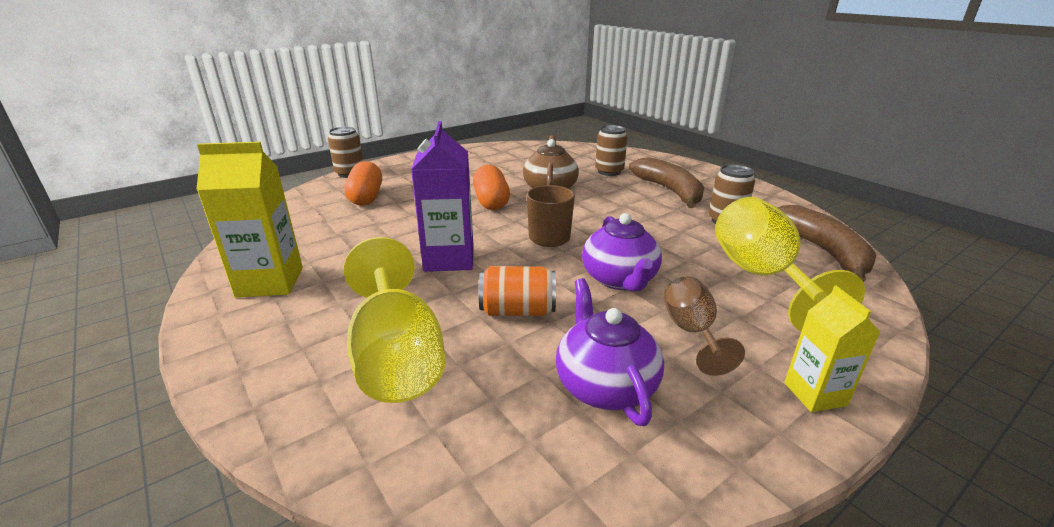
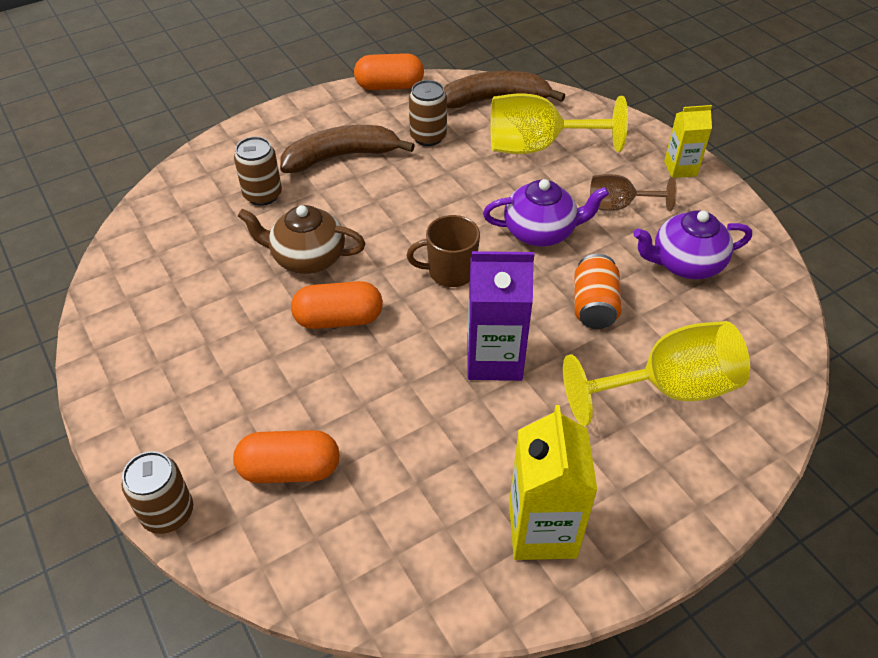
camera: 85 degrees left, 20 degrees up
none -> orange capsule [354,53,424,90]

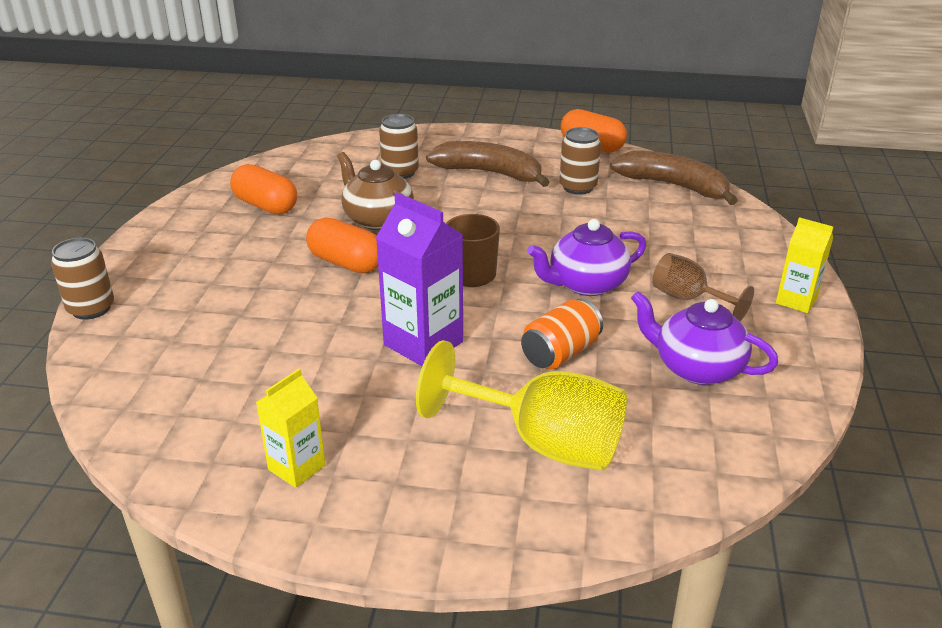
camera: 40 degrees right, 15 degrees down
orange capsule [233,430,340,483] -> orange capsule moved to [230,164,297,215]
purple teapot [483,179,609,246] -> purple teapot turned 120 degrees clockwise [527,219,646,296]
yellow goblet [491,93,628,154] -> none
yellow carton [509,405,598,560] -> yellow carton [256,369,326,488], size x0.60

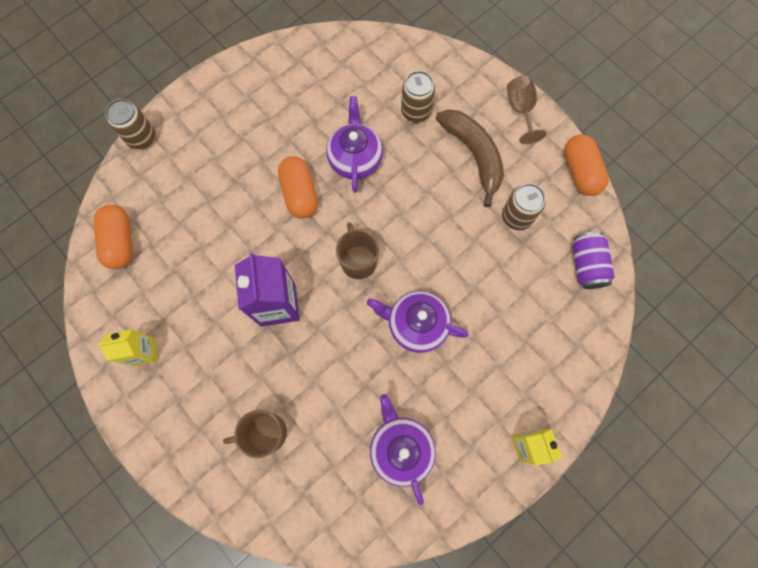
camera: 40 degrees right, 40 degrees up
orange capsule [230,164,297,215] -> orange capsule moved to [93,205,133,269]
brown teapot [337,152,414,230] -> purple teapot [326,96,383,193]
yellow goblet [416,340,627,471] -> brown mug [223,410,287,459]
orange can [521,299,603,369] -> none
brown banana [610,150,738,205] -> purple can [572,231,615,289]
brown goblet [652,253,754,321] -> brown goblet moved to [507,76,546,144]

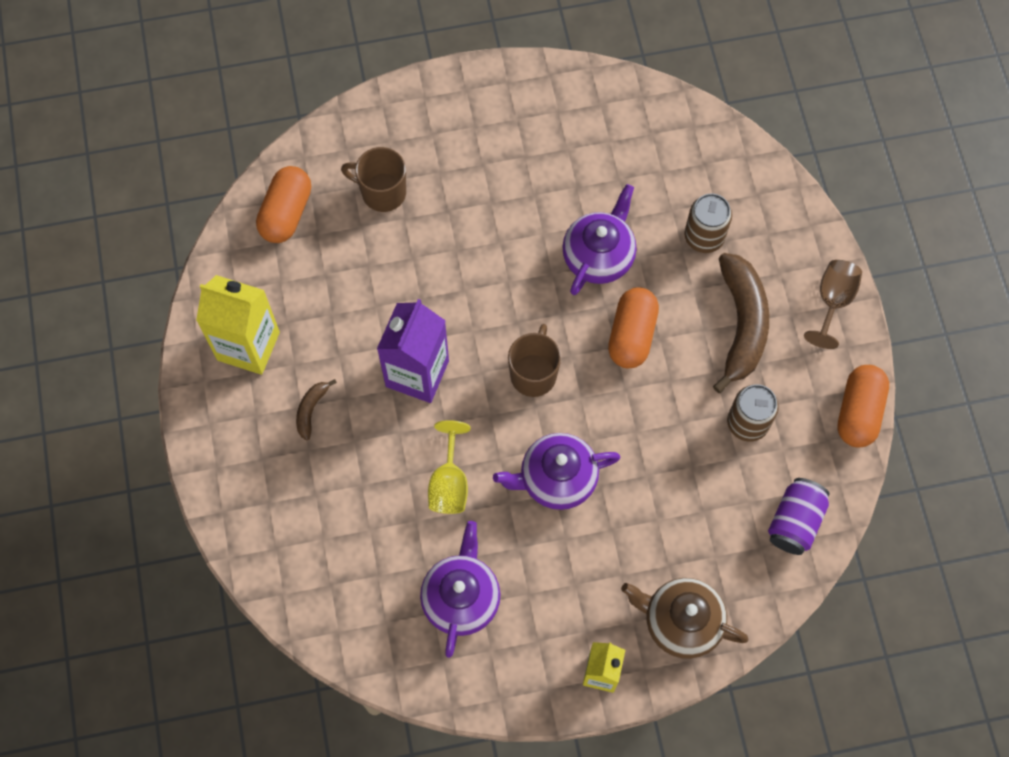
camera: 30 degrees right, 5 degrees down
yellow carton [97,329,157,366] -> yellow carton [196,275,280,375], size x1.65
brown can [105,99,155,149] -> none
brown mug [223,410,287,459] -> brown mug moved to [341,147,406,212]
orange capsule [278,156,318,218] -> orange capsule moved to [608,287,659,368]
purple teapot [367,291,468,353] -> purple teapot turned 60 degrees counterclockwise [493,433,621,510]
none -> brown banana [296,379,337,440]
none -> yellow goblet [428,420,471,514]
none -> brown teapot [621,578,749,659]

